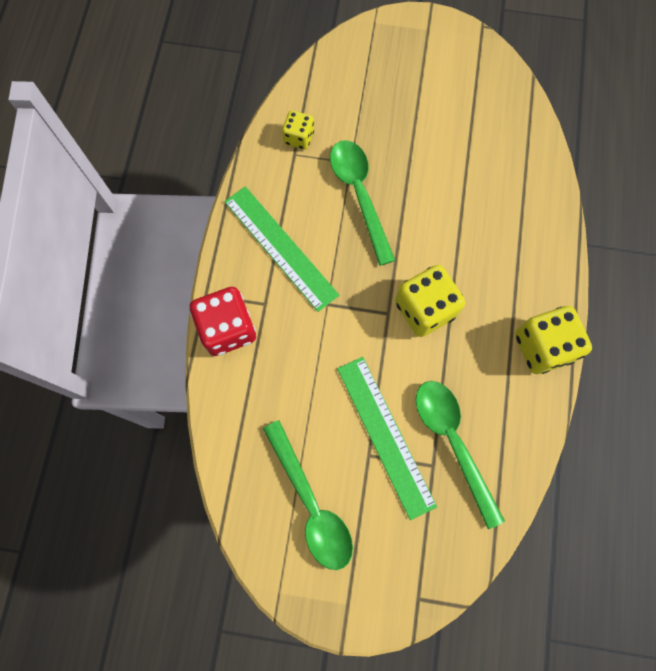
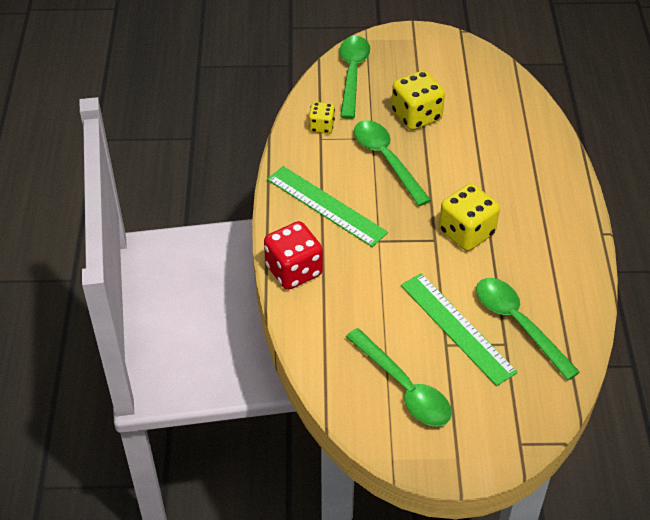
camera: 10 degrees left, 25 degrees down
yellow dice [515,306,592,374] -> yellow dice moved to [391,70,445,130]
none -> green spoon [340,36,370,119]

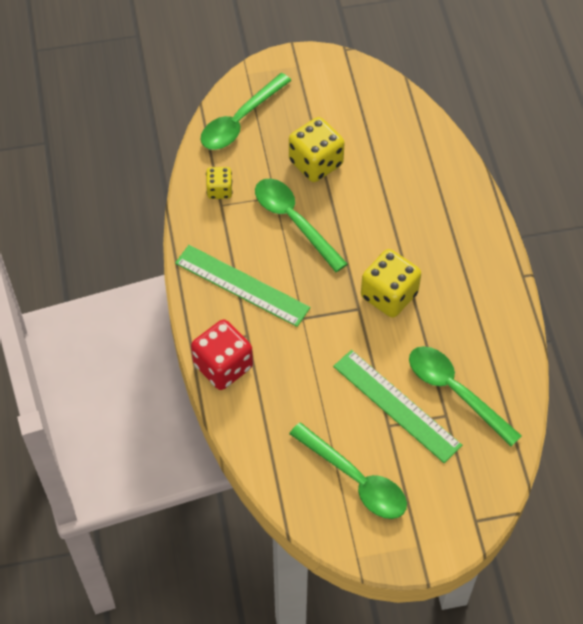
camera: 10 degrees left, 10 degrees up
green spoon [340,36,370,119] -> green spoon turned 135 degrees counterclockwise [200,73,292,150]

